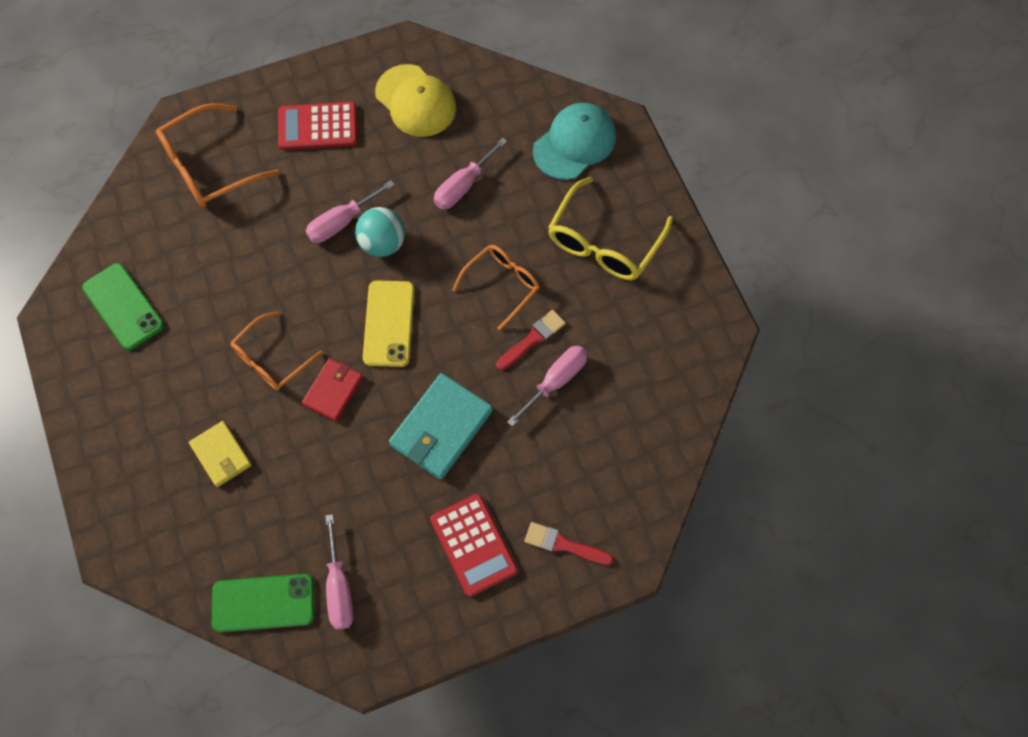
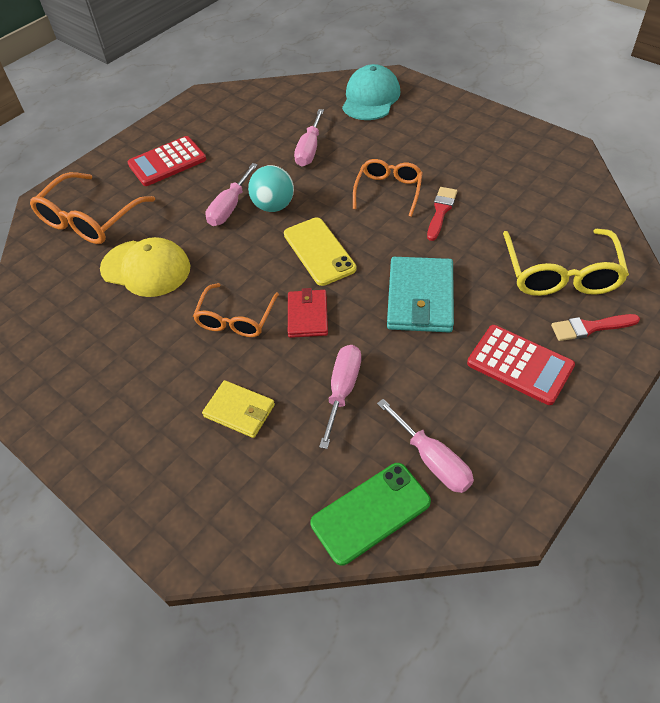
camera: 25 degrees left, 15 degrees down
green phone [82,263,164,350] -> none
yellow cap [375,64,456,137] -> yellow cap moved to [100,237,190,297]
pink screwdriver [507,346,588,427] -> pink screwdriver moved to [319,345,361,449]
yellow glasses [548,177,673,280] -> yellow glasses moved to [503,229,629,296]

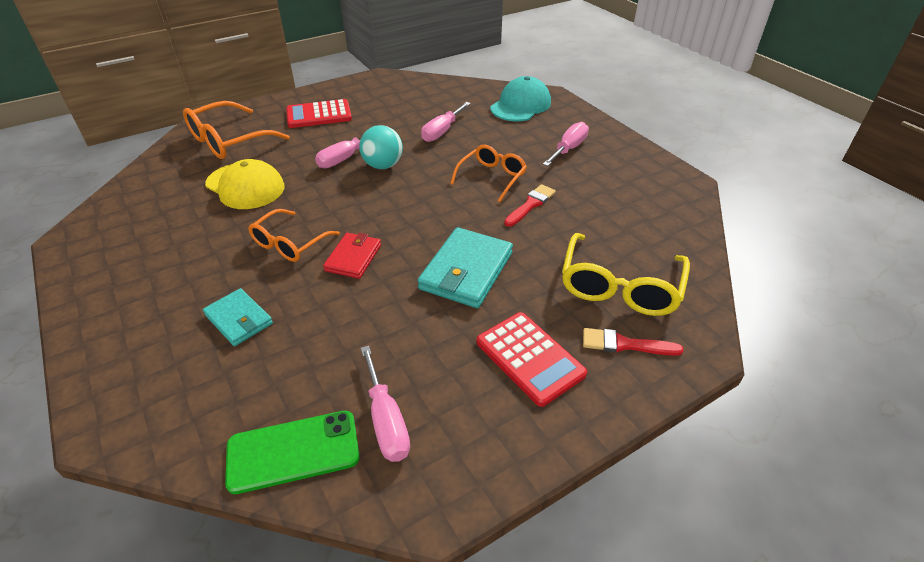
camera: 15 degrees right, 10 degrees down
yellow wallet [202,380,275,438] -> turquoise wallet [203,288,273,346]
yellow phone [284,218,357,286] -> none
pink screwdriver [319,345,361,449] -> pink screwdriver moved to [543,122,589,166]

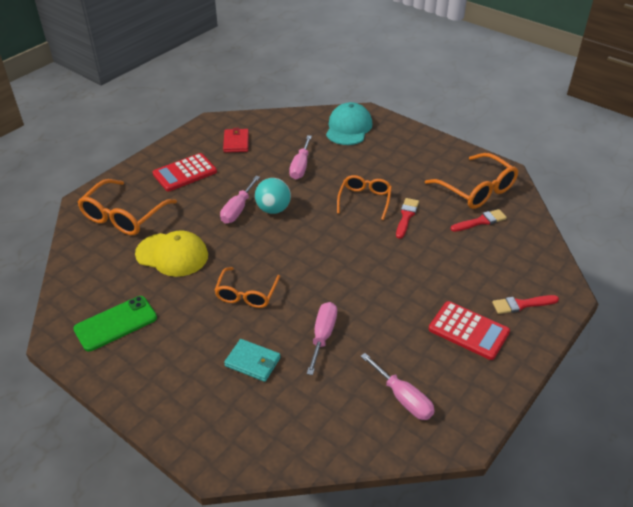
camera: 20 degrees left, 0 degrees up
green phone [225,411,360,494] -> green phone moved to [73,296,157,351]
red wallet [323,233,381,279] -> red wallet moved to [223,128,249,153]
turquoise wallet [418,227,513,308] -> none
pink screwdriver [543,122,589,166] -> pink screwdriver moved to [307,302,337,375]
yellow glasses [562,233,690,316] -> none
none -> orange glasses [425,153,518,209]
none -> red brush [451,209,507,232]

